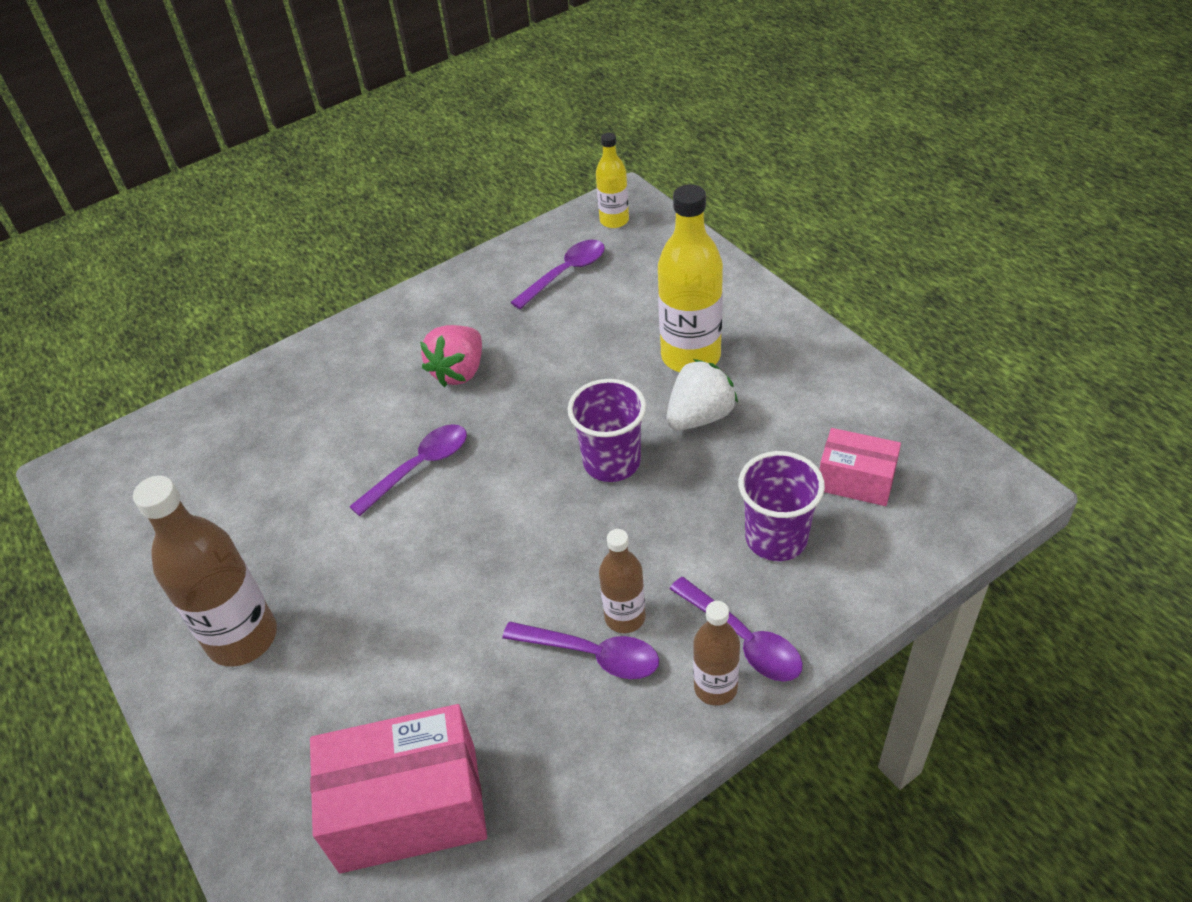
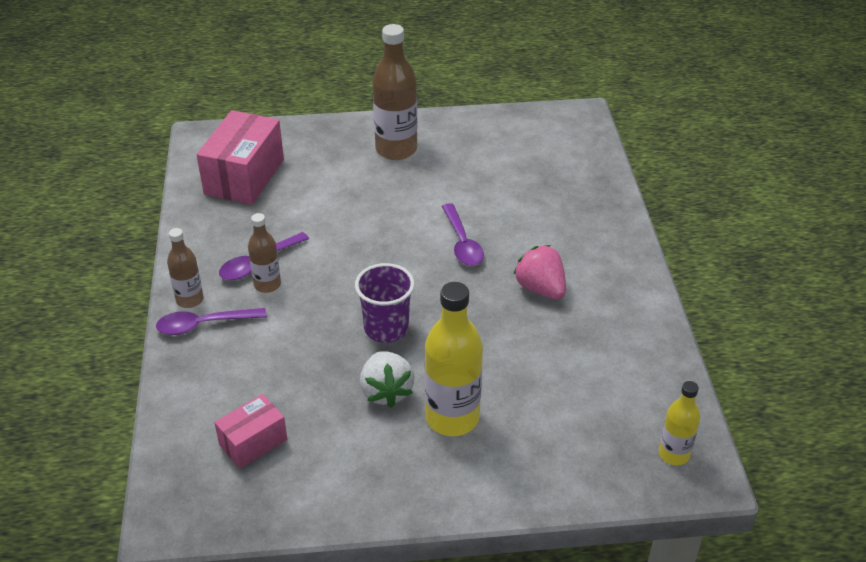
camera: 115 degrees right, 5 degrees down
purple spoon [510,240,605,309] -> none
purple cup [738,451,825,561] -> none

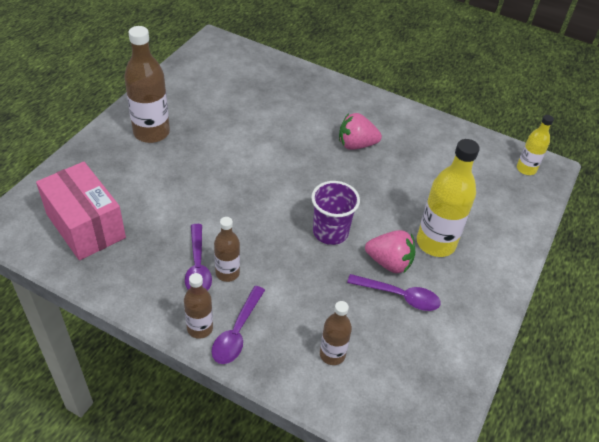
camera: 60 degrees left, 5 degrees up
pink box [214,394,287,469] -> none
white strawberry [360,351,415,408] -> pink strawberry [365,230,415,274]
purple spoon [442,203,484,266] -> purple spoon moved to [347,274,441,311]
none -> brown bottle [320,301,352,365]

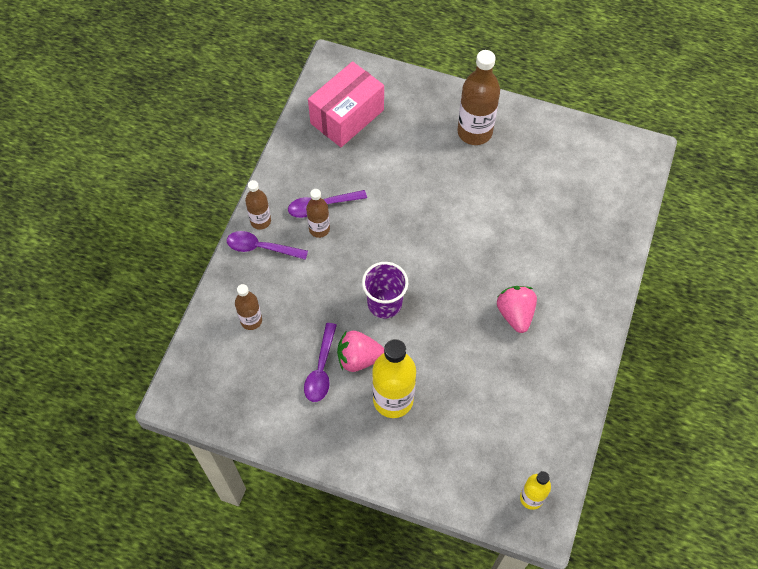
camera: 85 degrees right, 15 degrees up
pink strawberry [365,230,415,274] -> pink strawberry turned 75 degrees clockwise [337,330,384,372]

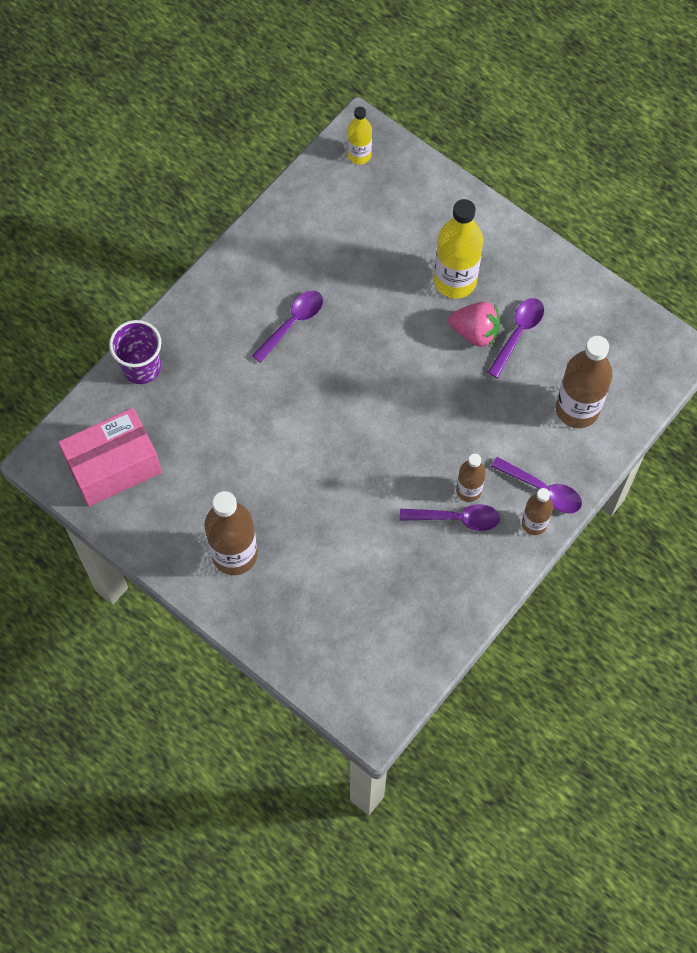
camera: 160 degrees left, 5 degrees up
brown bottle [235,284,262,330] -> brown bottle [556,336,613,428], size x1.77
pink box [308,61,384,147] -> pink box moved to [58,408,162,507]
purple cup [362,262,408,318] -> purple cup moved to [109,320,161,384]
pink strawberry [497,286,537,333] -> purple spoon [252,291,323,363]

